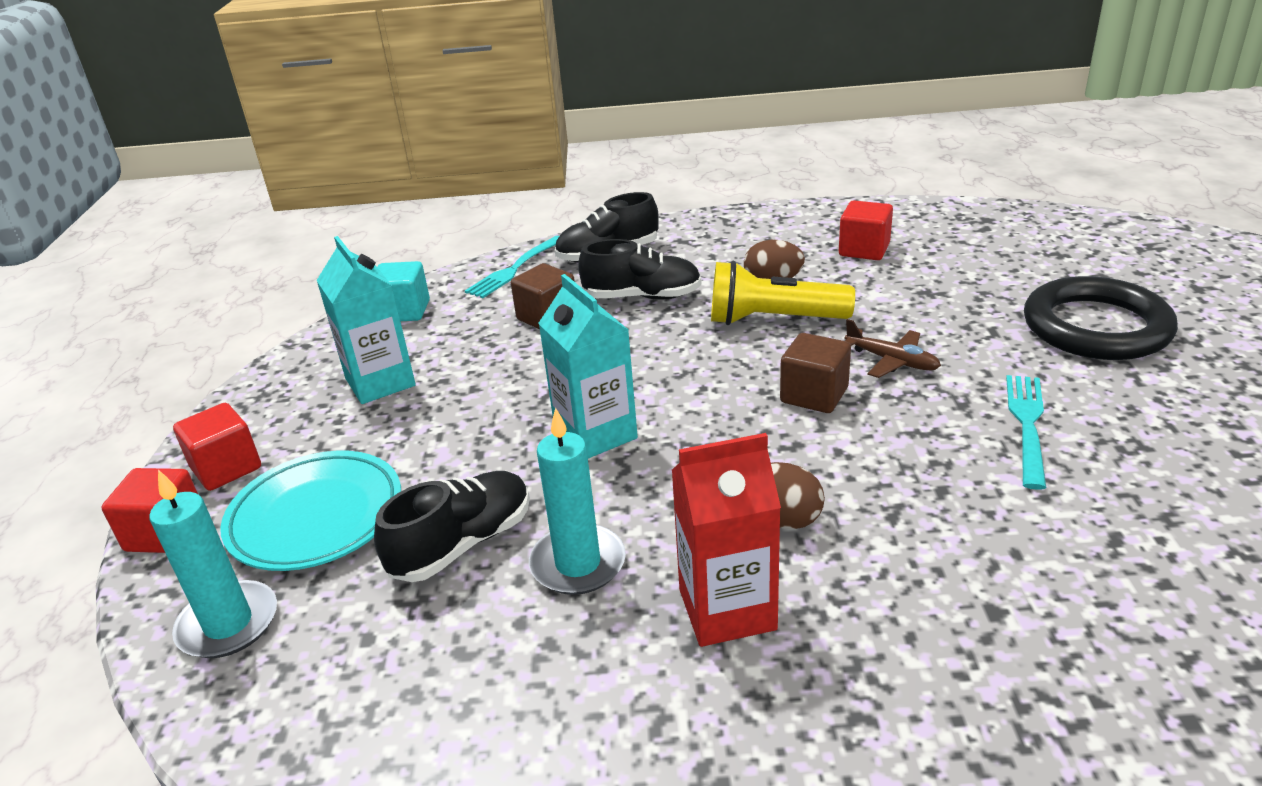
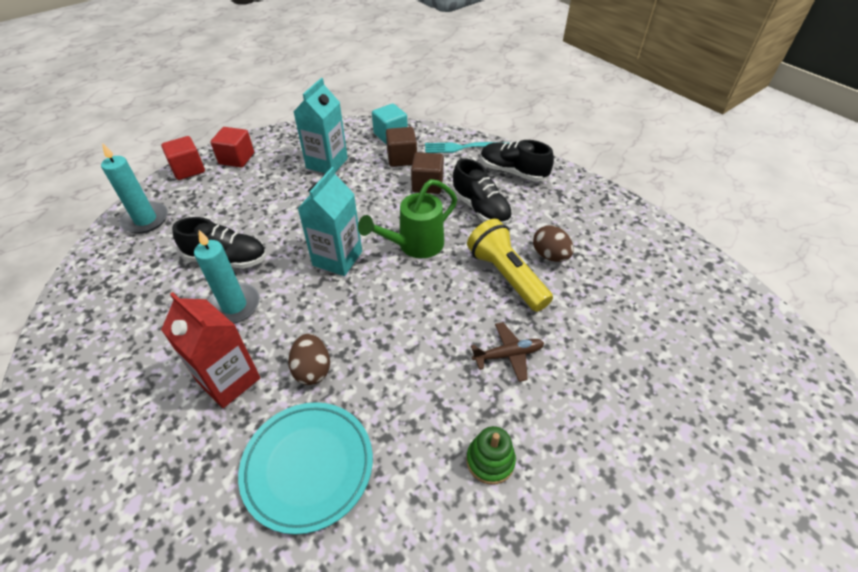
camera: 50 degrees right, 15 degrees up
turquoise plate [220,451,401,571] -> turquoise plate moved to [238,402,373,534]
brown cube [780,333,851,413] -> brown cube moved to [386,127,417,167]
red cube [839,200,893,260] -> none
brown plane [844,319,941,378] -> brown plane turned 105 degrees counterclockwise [471,322,544,382]
turquoise fork [1006,375,1046,490] -> green stacking toy [466,426,516,485]
black ring [1024,276,1178,360] -> none
none -> green watering can [358,179,457,258]

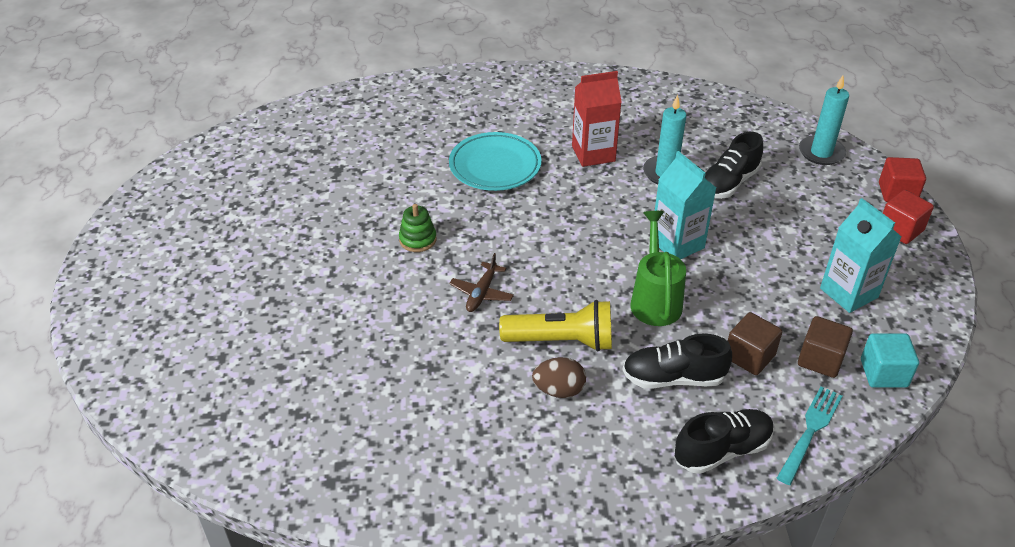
camera: 125 degrees right, 5 degrees down
brown egg [288,334,330,385] -> none

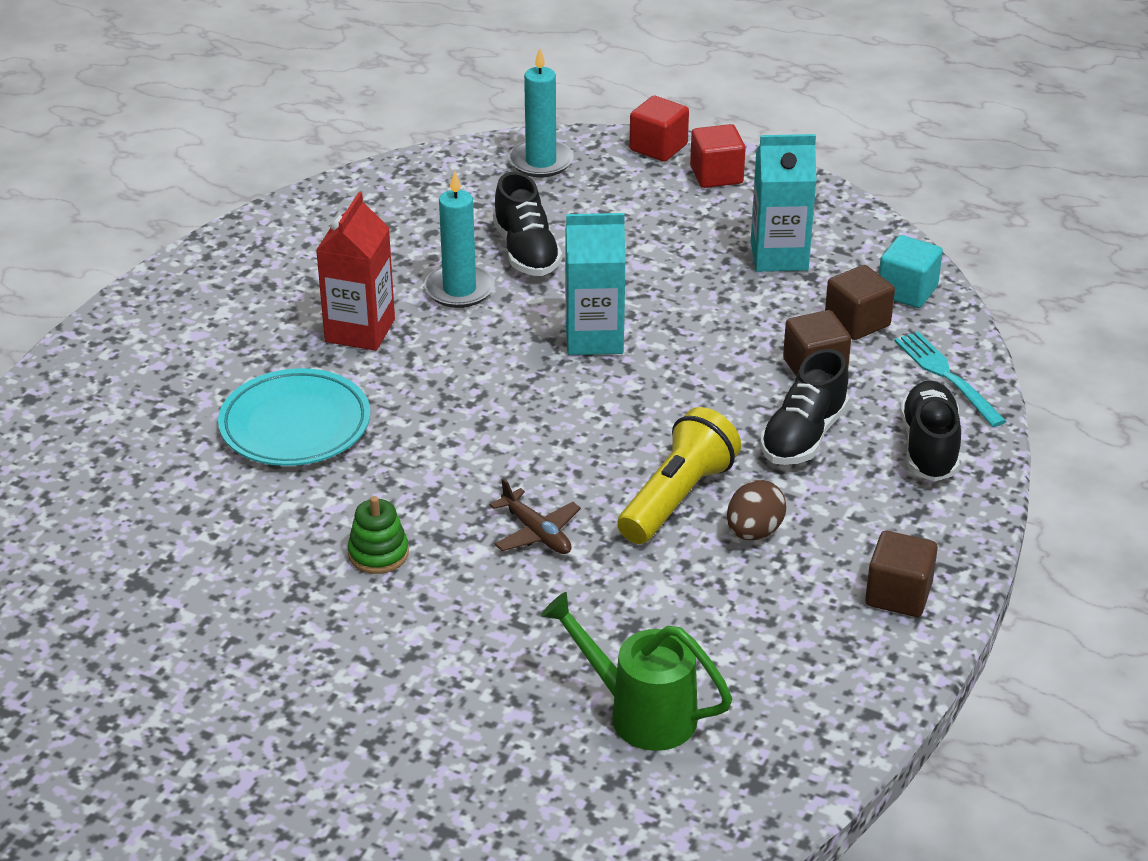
camera: 60 degrees left, 5 degrees down
green watering can [631,211,686,326] -> green watering can moved to [541,592,732,751]
none -> brown cube [865,531,938,617]

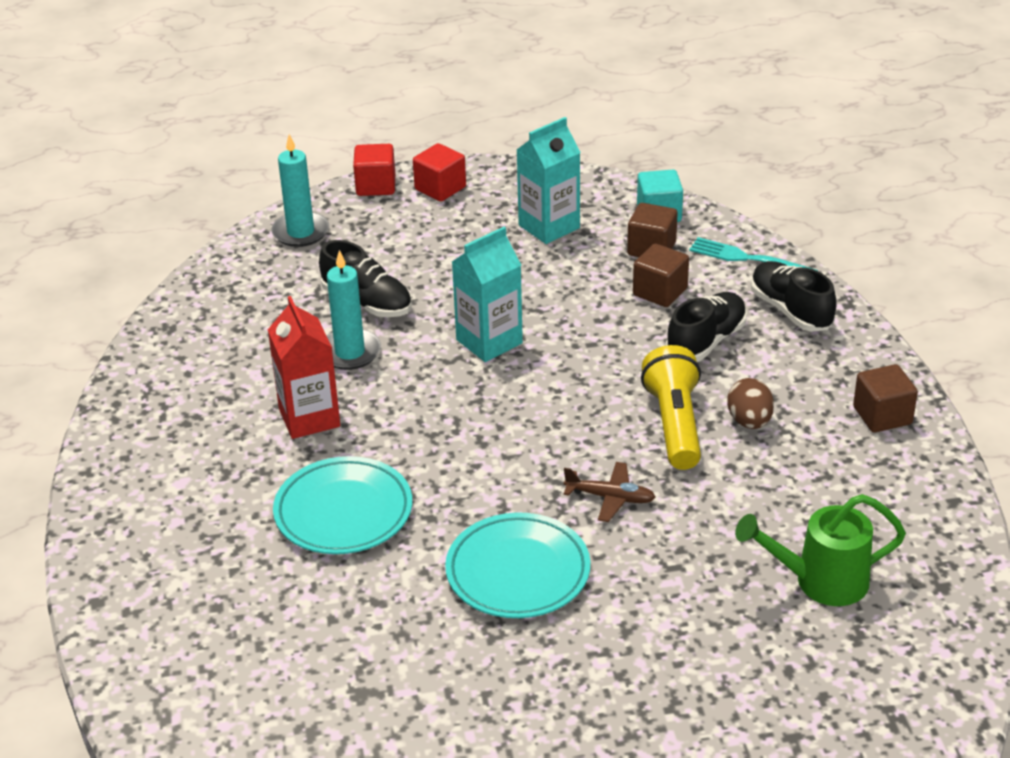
camera: 35 degrees left, 0 degrees up
green stacking toy [348,496,409,574] -> turquoise plate [445,512,590,618]
black shoe [760,349,849,465] -> black shoe turned 135 degrees counterclockwise [666,292,747,362]

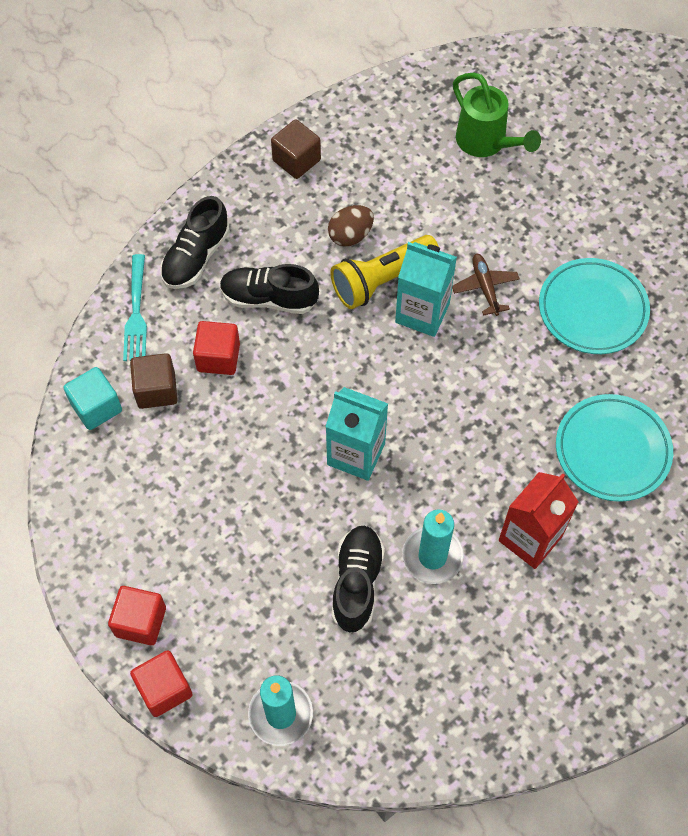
camera: 120 degrees left, 25 degrees up
turquoise carton [517,117,581,244] -> turquoise carton moved to [395,242,457,337]
brown cube [633,244,689,307] -> red cube [193,321,240,375]

